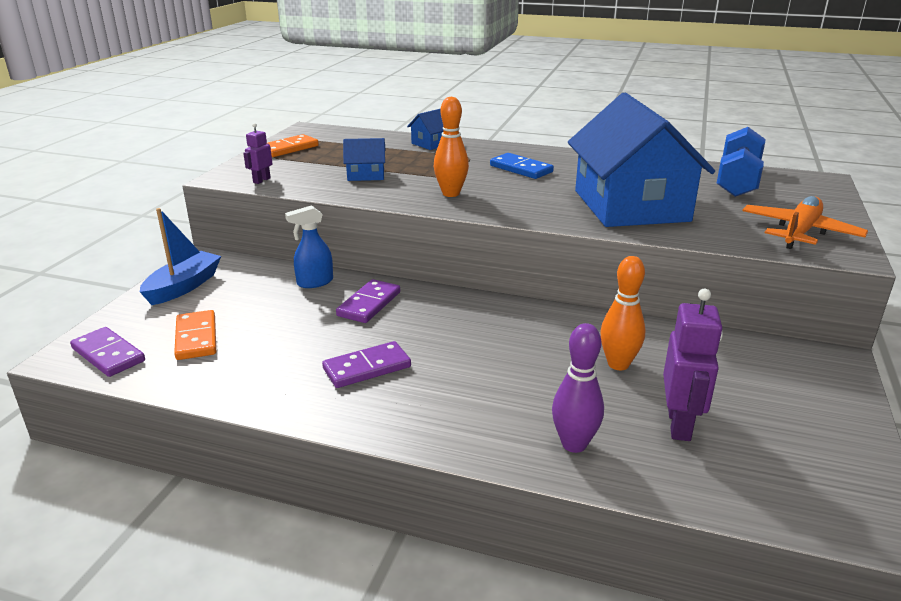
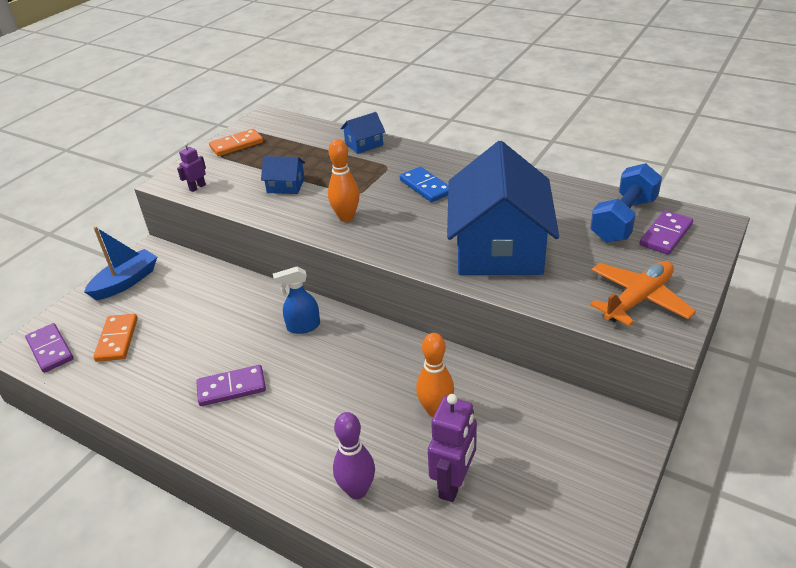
camera: 15 degrees right, 10 degrees up
blue spray bottle [285,205,333,288] -> blue spray bottle moved to [273,267,320,334]
purple domino [336,279,400,323] -> purple domino moved to [639,210,693,255]

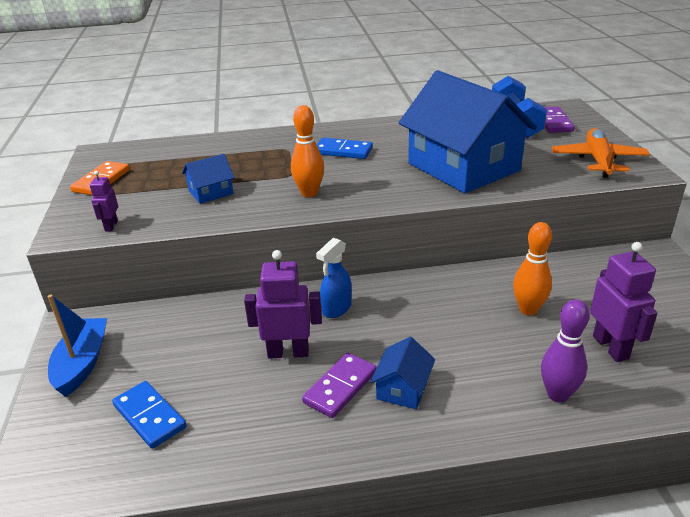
camera: 40 degrees left, 5 degrees down
purple domino [25,323,74,373] -> none
orange domino [93,314,138,362] -> blue domino [112,381,187,449]
blue house [341,112,385,154] -> blue house moved to [370,337,435,409]
none -> purple robot [244,250,322,358]

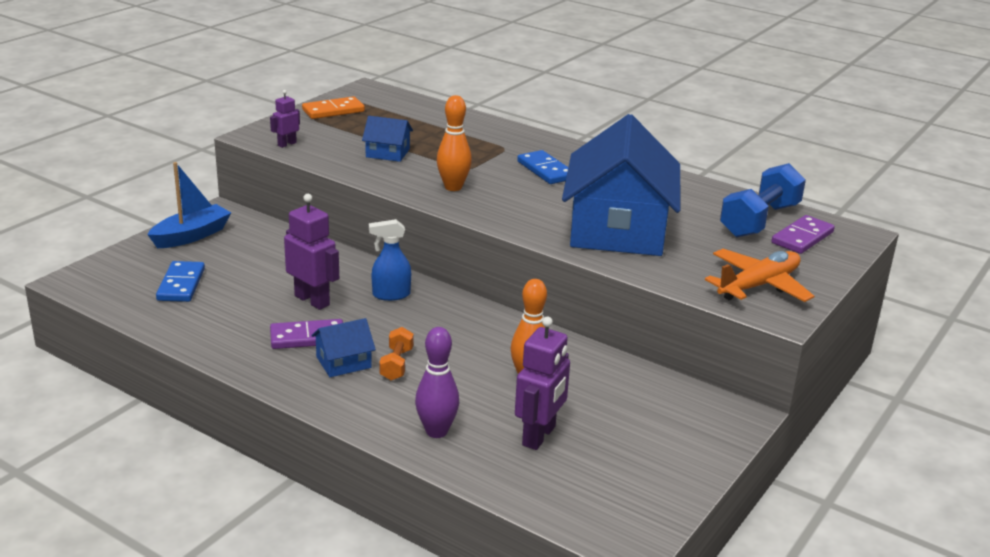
camera: 40 degrees right, 5 degrees down
none -> orange dumbbell [379,327,414,381]

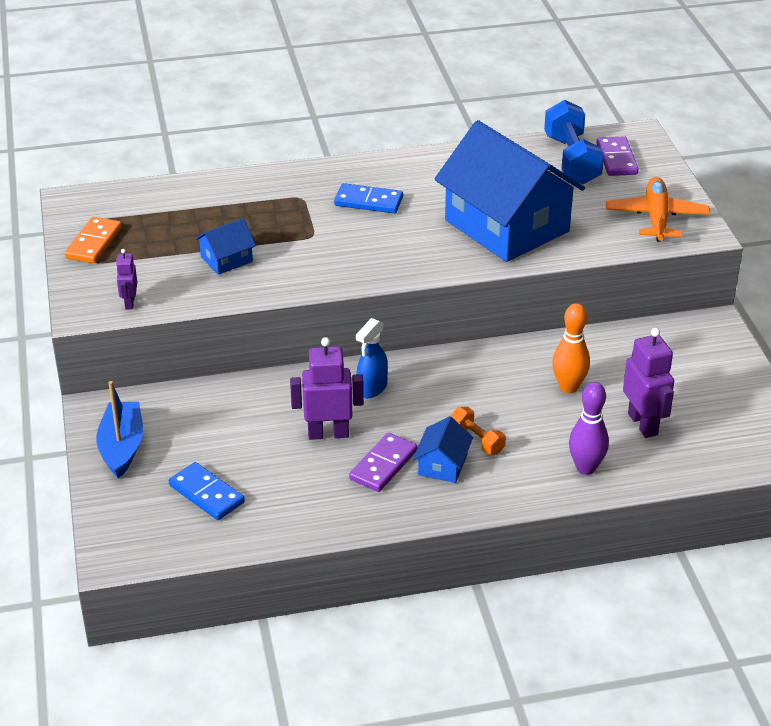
camera: 45 degrees left, 10 degrees up
orange bowling pin [437,95,472,191] -> none

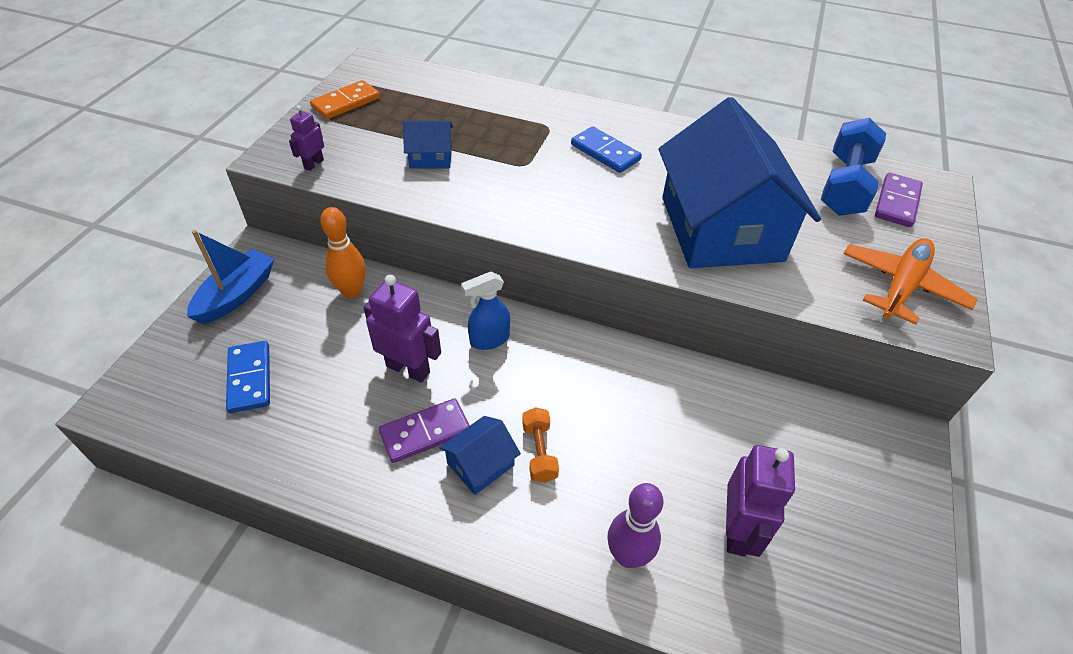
camera: 30 degrees right, 10 degrees up
orange bowling pin [552,303,590,393] -> orange bowling pin moved to [320,207,366,298]

